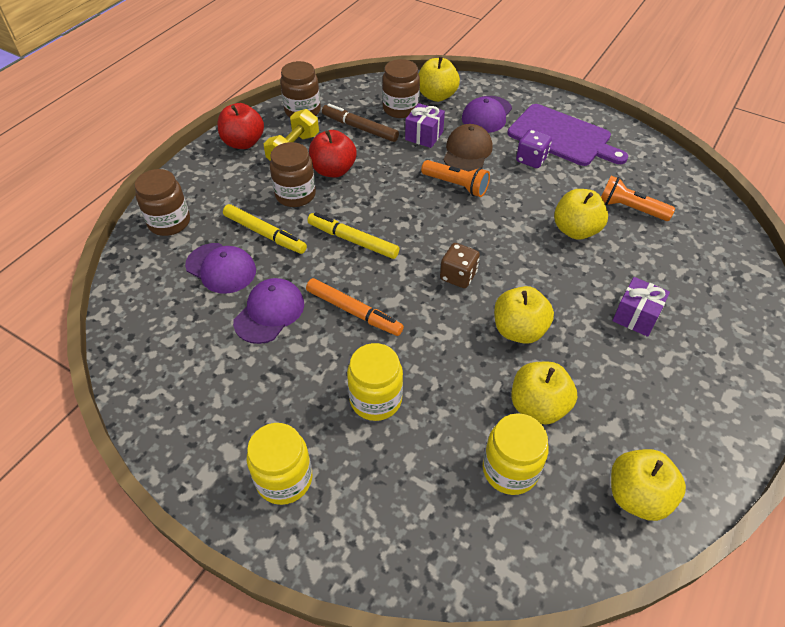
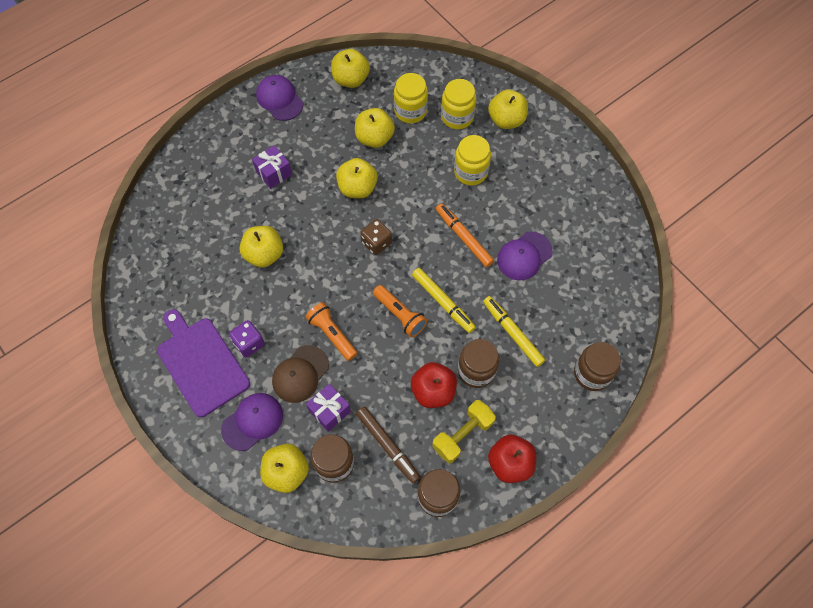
camera: 160 degrees left, 15 degrees up
purple cap [185,243,256,294] -> purple cap moved to [256,75,303,121]
yellow jar [247,423,312,505] -> yellow jar moved to [441,79,476,129]
orange flashlight [601,176,675,221] -> orange flashlight moved to [373,285,427,337]
none -> yellow apple [488,90,528,129]

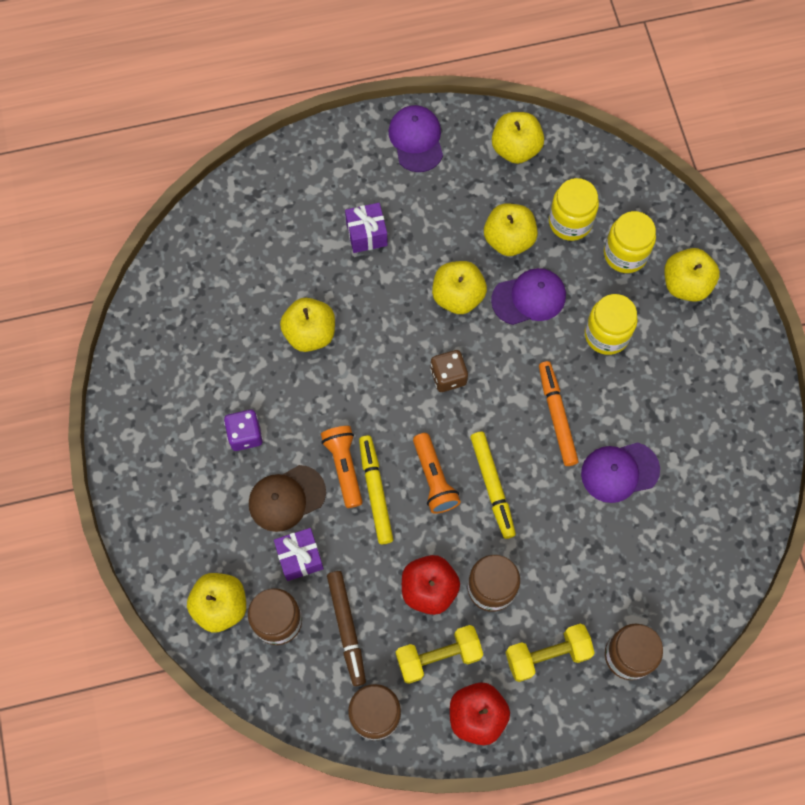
camera: 25 degrees right, 5 degrees up
purple cutting board [157,309,250,417] -> none
purple cap [221,393,283,451] -> purple cap moved to [491,268,566,325]
yellow marker [483,296,545,367] -> yellow marker moved to [359,435,393,544]
none -> yellow dumbbell [506,624,595,682]

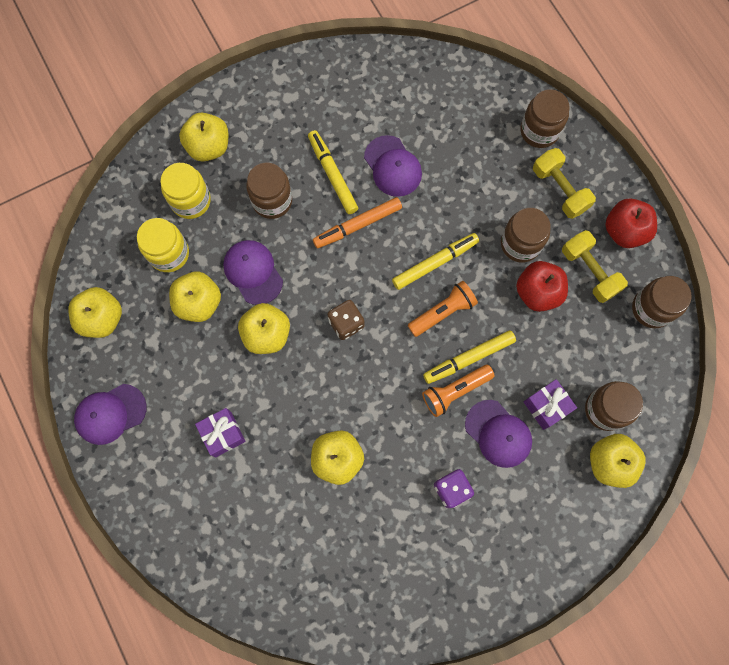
camera: 105 degrees left, 5 degrees up
brown cap [249,465,326,532] -> purple cap [465,400,532,468]
brown marker [327,571,366,686] -> none
yellow jar [585,294,638,355] -> brown jar [246,163,292,219]
none -> yellow marker [308,130,358,214]

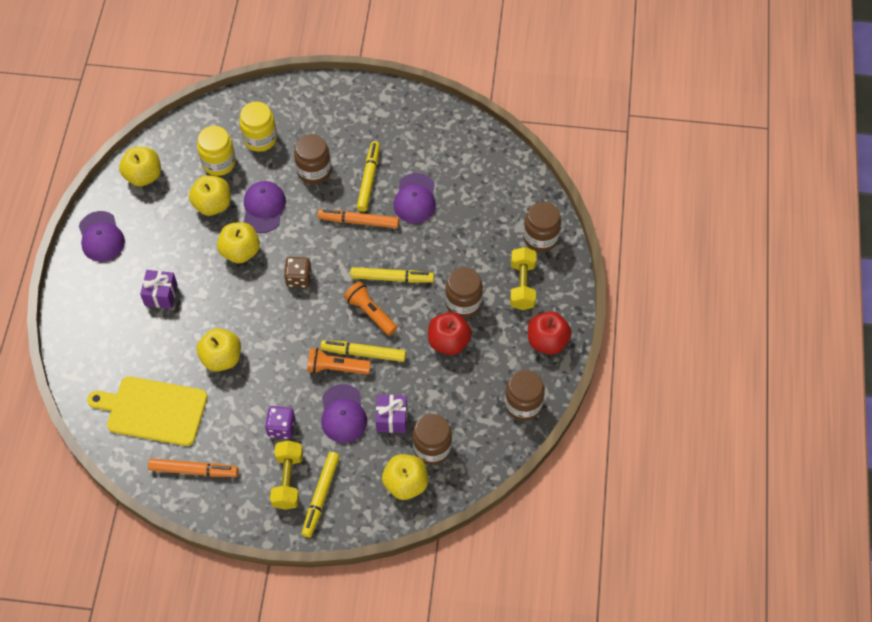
camera: 35 degrees right, 15 degrees down
purple cap [74,384,147,445] -> purple cap turned 120 degrees counterclockwise [79,211,125,262]
yellow apple [179,112,228,162] -> none
orange flashlight [408,281,478,337] -> orange flashlight turned 135 degrees counterclockwise [344,281,397,336]
yellow dumbbell [562,230,628,303] -> yellow dumbbell moved to [270,440,303,510]
none -> yellow cutting board [87,376,208,446]
none -> orange marker [148,458,238,477]
none -> yellow marker [302,452,340,537]

